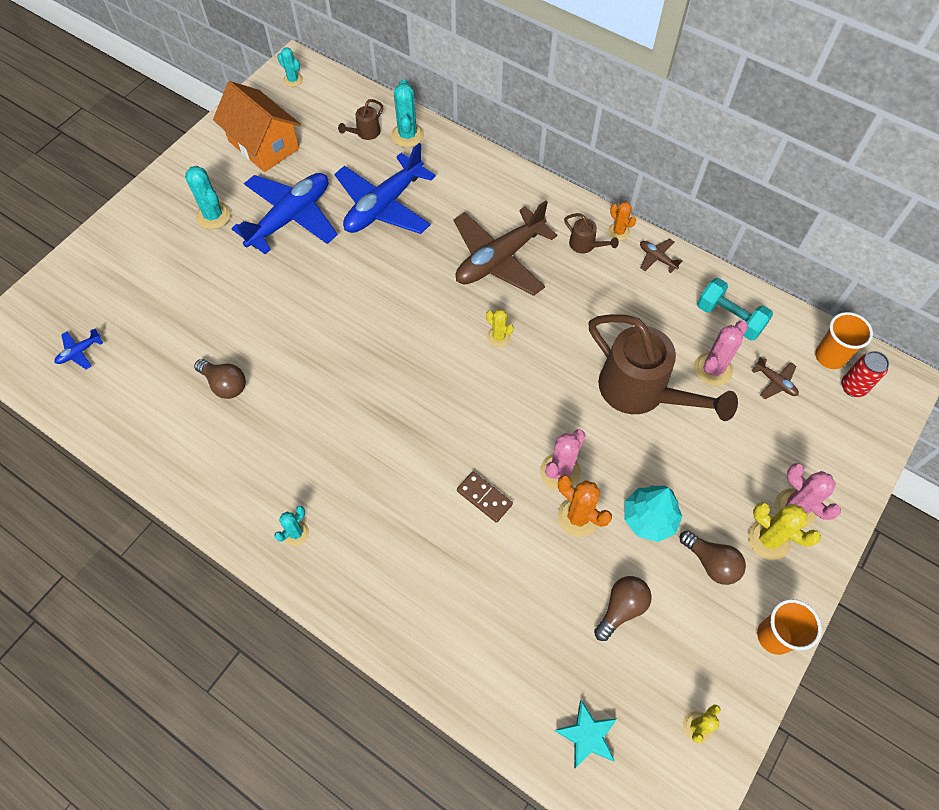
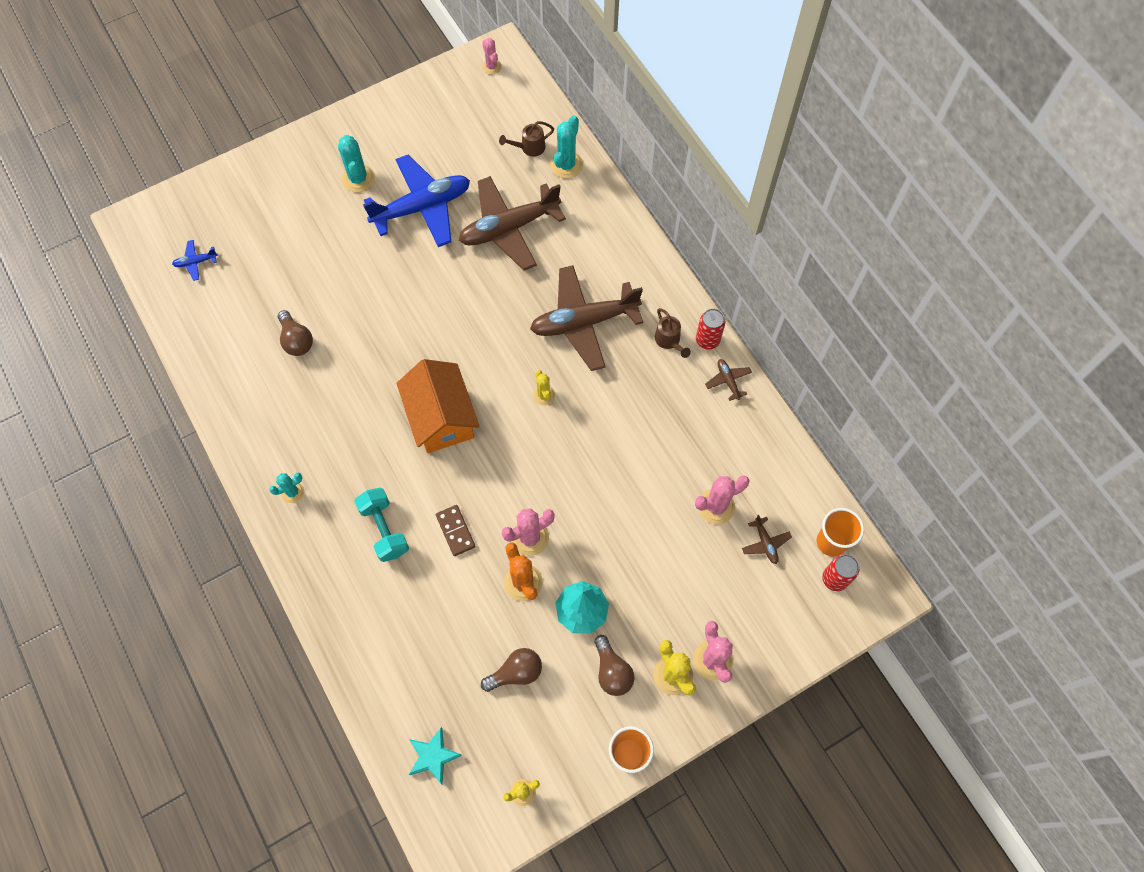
camera: 25 degrees right, 5 degrees up
orange house [213,81,301,172] -> orange house moved to [396,359,480,453]
turquoise cactus [277,47,303,87] -> pink cactus [482,38,502,75]
blue plane [335,143,436,234] -> brown plane [459,176,566,271]
brown watering can [589,314,738,421] -> none
orange cactus [608,202,636,241] -> red can [696,308,725,350]
turquoise dumbbell [697,278,773,340] -> turquoise dumbbell moved to [354,488,409,562]

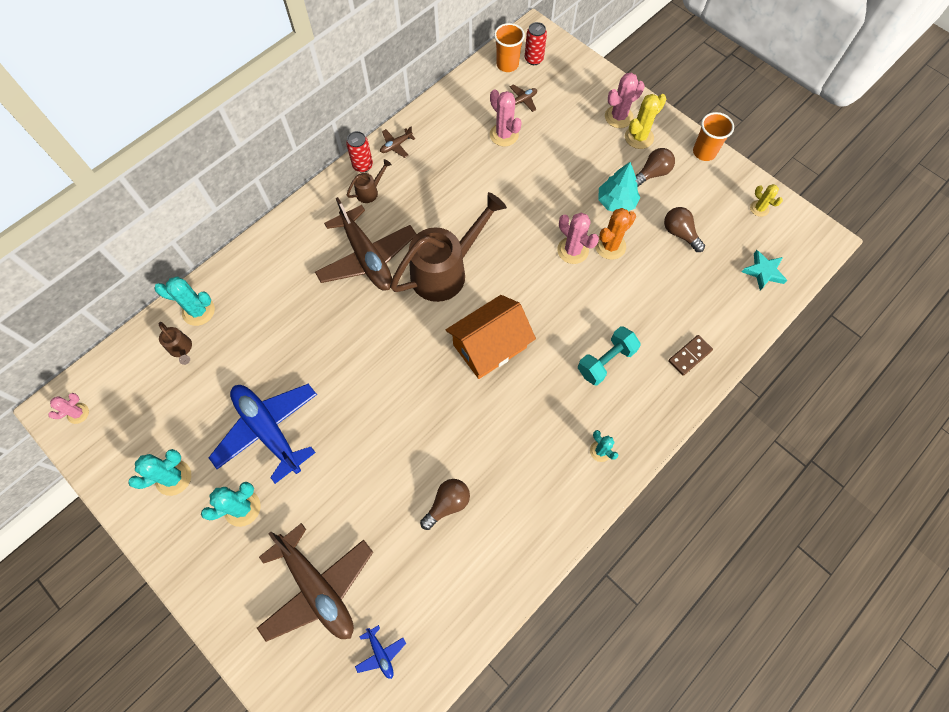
camera: 105 degrees left, 0 degrees up
brown domino [436,505,476,556] -> brown domino moved to [668,335,713,376]
brown plane [459,176,566,271] -> brown plane moved to [257,523,373,642]
yellow cactus [533,370,555,405] -> brown watering can [390,192,507,302]
none -> turquoise cactus [128,449,191,496]

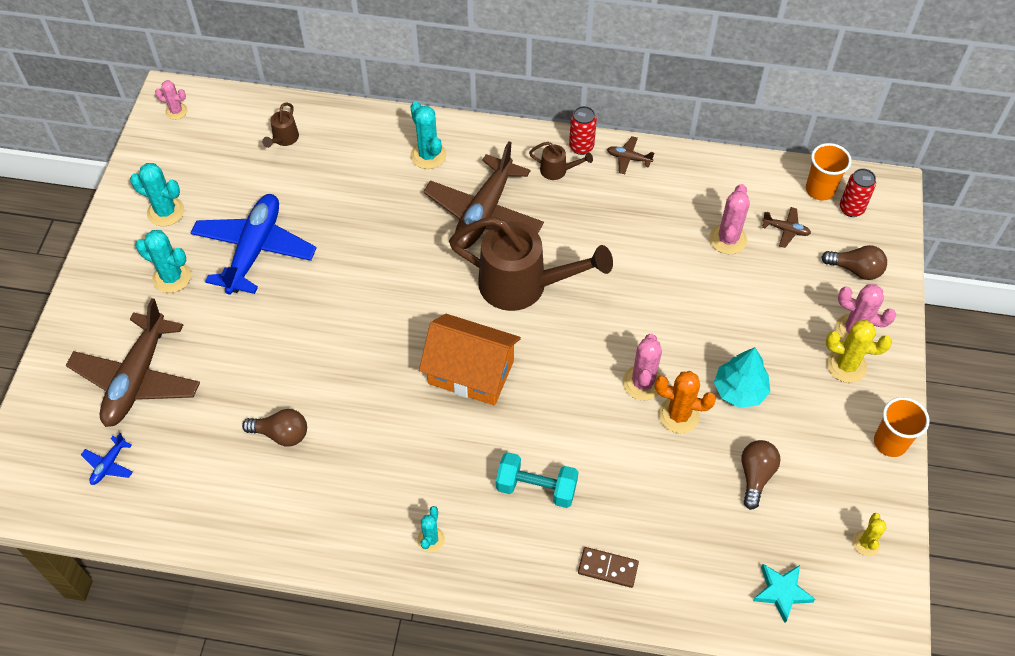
camera: 55 degrees right, 10 degrees down
turquoise cactus [154,277,215,326] -> turquoise cactus moved to [410,101,446,169]
brown light bulb [636,148,675,187] -> brown light bulb moved to [821,245,887,280]

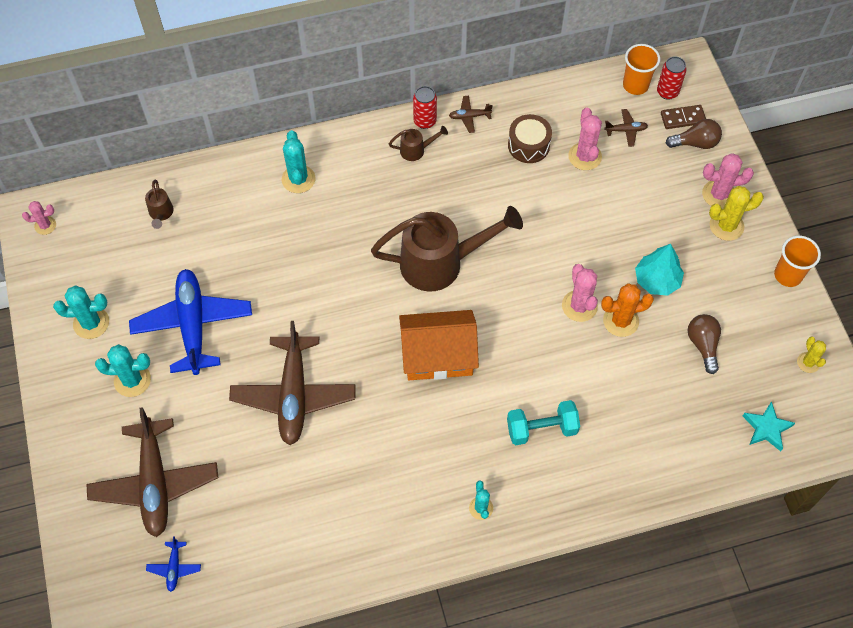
camera: 25 degrees left, 5 degrees up
brown light bulb [242,409,307,447] -> none
turquoise cactus [410,101,446,169] -> turquoise cactus turned 45 degrees clockwise [282,130,315,193]
brown plane [423,141,544,249] -> brown plane moved to [229,321,356,445]
brown domino [578,547,639,588] -> brown domino moved to [661,105,706,129]
none -> brown drum [508,114,552,163]

